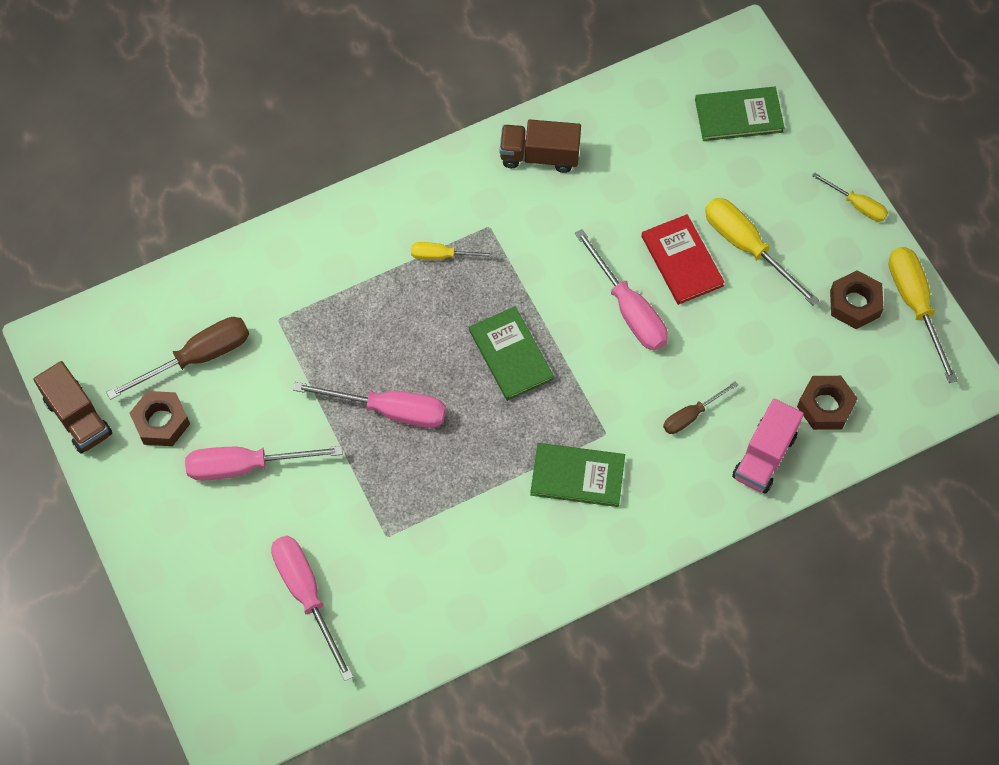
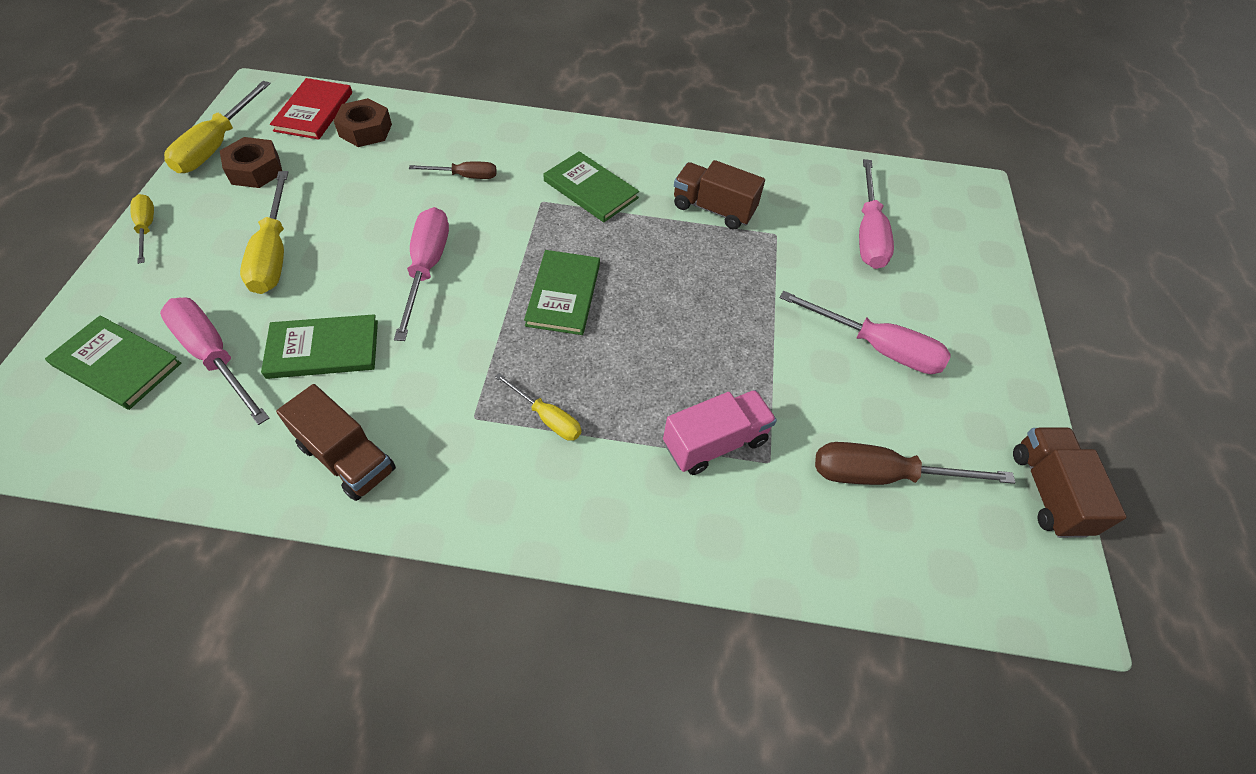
camera: 150 degrees left, 10 degrees down
brown nut [130,391,190,446] -> none
pink screwdriver [293,382,446,428] -> pink screwdriver moved to [160,298,269,425]
red book [642,214,725,305] -> red book moved to [270,78,352,140]
pink truck [732,399,804,494] -> pink truck moved to [663,390,777,475]
none -> green book [261,314,378,379]
none -> brown truck [674,160,765,230]

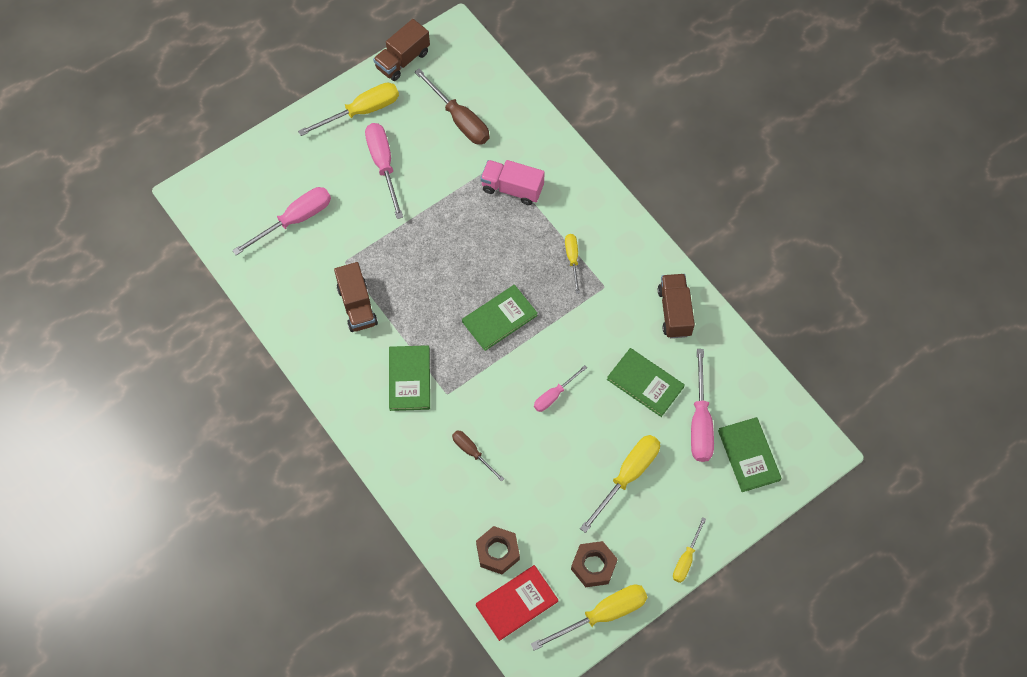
camera: 130 degrees left, 10 degrees up
pink screwdriver [394,207,449,341] -> pink screwdriver [534,365,587,412], size x0.58
none -> yellow screwdriver [298,83,399,136]

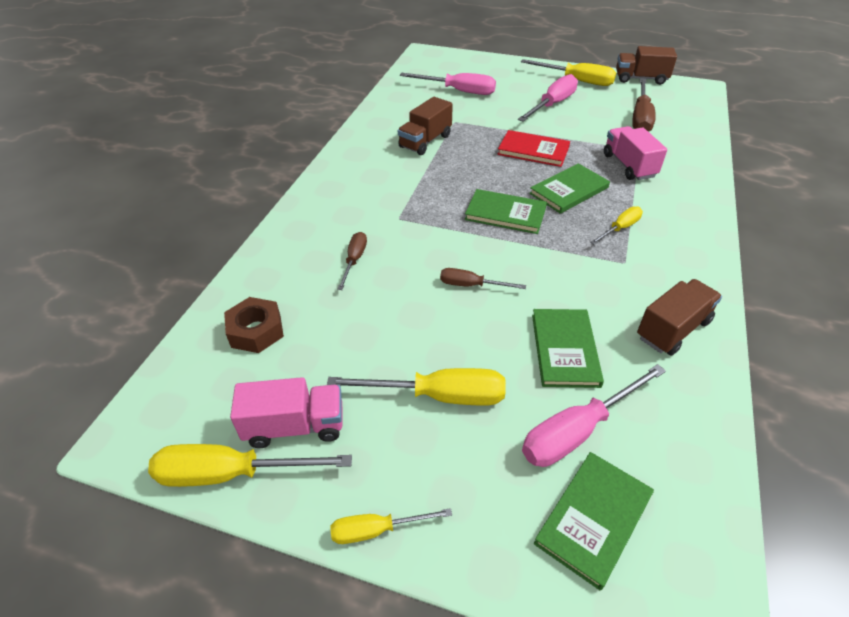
camera: 55 degrees right, 20 degrees down
green book [389,345,430,411] -> green book moved to [529,163,610,214]
red book [476,565,558,641] -> red book moved to [498,130,570,167]
yellow screwdriver [531,585,648,651] -> yellow screwdriver turned 150 degrees clockwise [148,444,352,487]
pink screwdriver [534,365,587,412] -> brown screwdriver [440,268,526,289]
brown nut [571,541,618,587] -> pink truck [230,377,343,448]

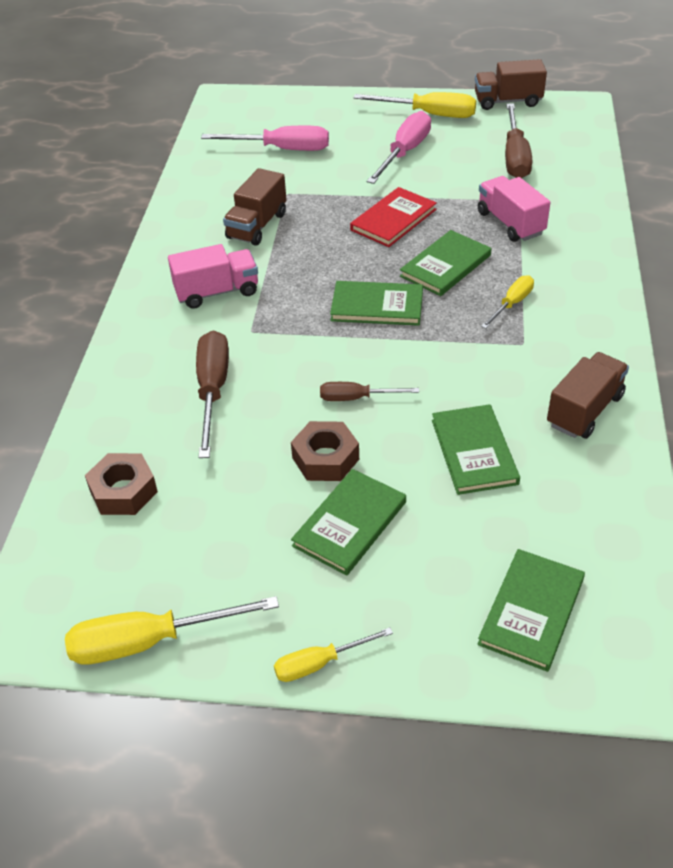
camera: 10 degrees left, 0 degrees up
pink truck [230,377,343,448] -> pink truck moved to [168,244,258,309]
yellow screwdriver [327,368,506,406] -> green book [291,469,406,576]
brown screwdriver [337,232,367,290] -> brown screwdriver [196,330,229,458], size x1.73
red book [498,130,570,167] -> red book turned 60 degrees counterclockwise [350,187,437,247]
pink screwdriver [522,364,666,467] -> none
none -> brown nut [291,421,359,481]

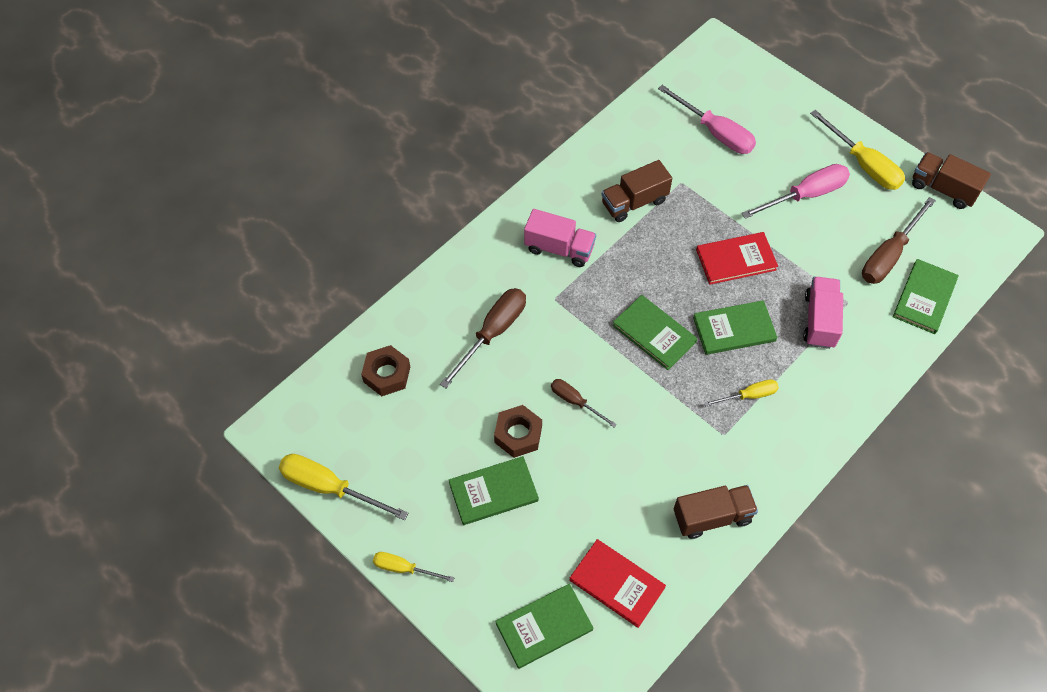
camera: 35 degrees right, 15 degrees up
green book [432,404,520,495] -> green book moved to [893,259,958,334]
none -> red book [569,539,666,628]

